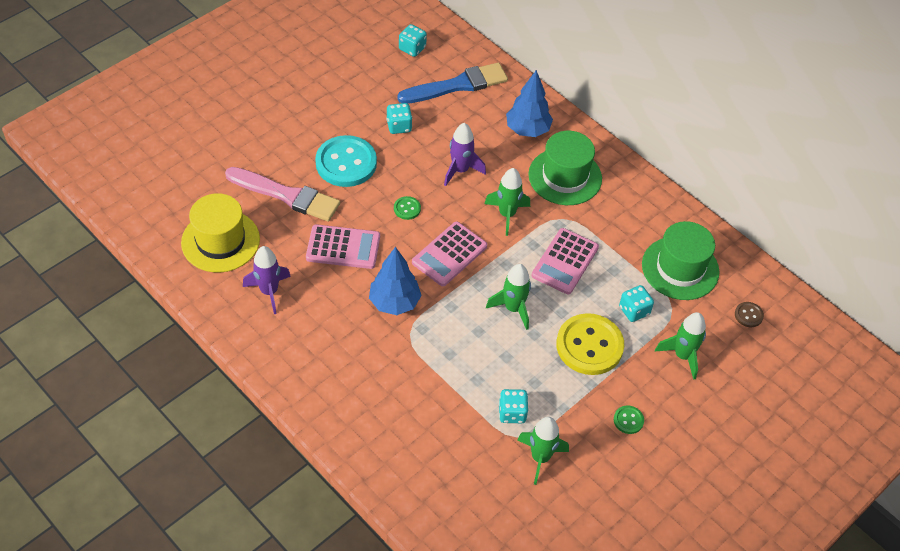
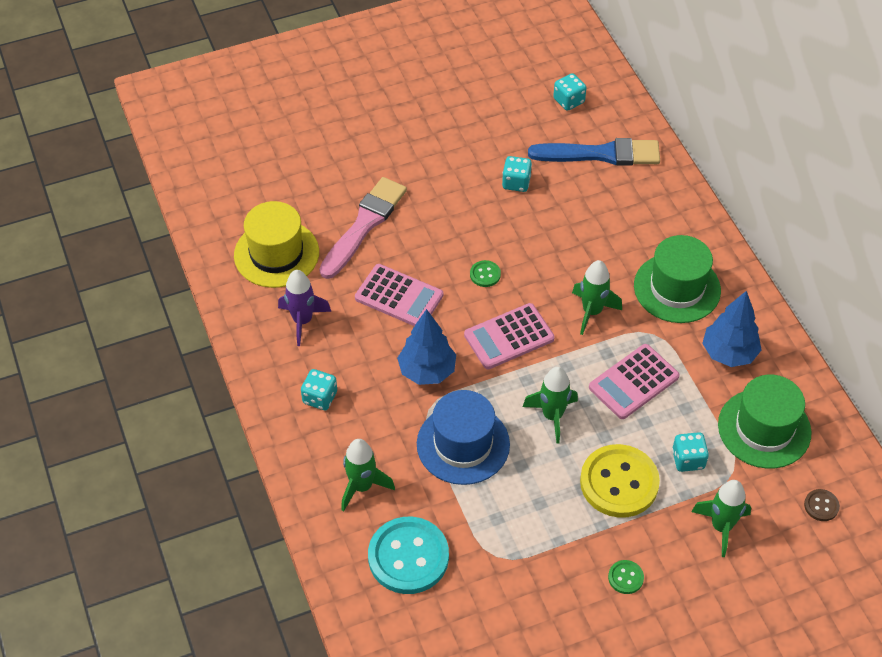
camera: 25 degrees right, 0 degrees up
pink brush [225,167,340,222] -> pink brush turned 105 degrees counterclockwise [319,177,407,279]
turquoise button [315,135,377,187] -> turquoise button moved to [368,517,449,594]
purple rocket [444,123,486,186] -> none
turquoise dice [499,389,528,423] -> turquoise dice moved to [301,369,337,410]
blue tree [506,70,553,137] -> blue tree moved to [702,291,761,367]
green rocket [518,417,569,485] -> green rocket moved to [341,439,395,511]
none -> blue hat [417,390,510,485]

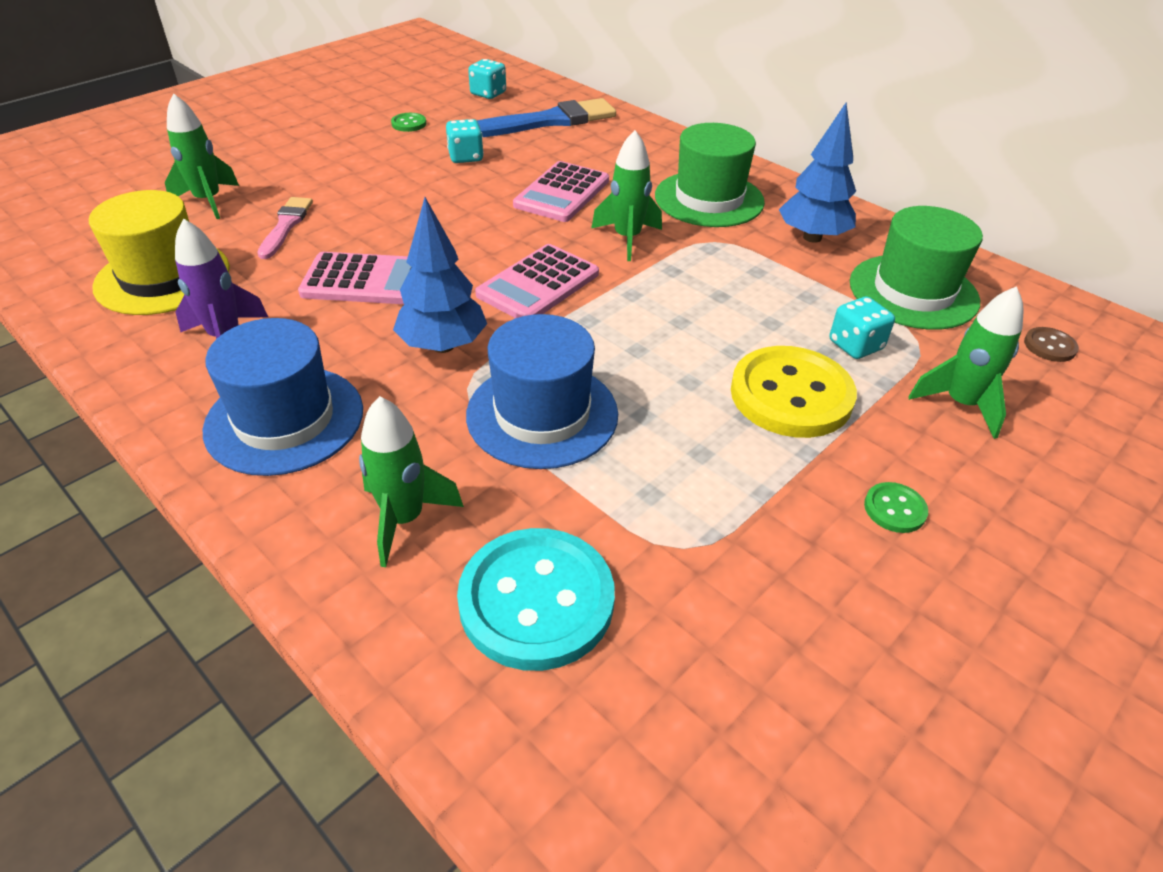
camera: 25 degrees left, 10 degrees down
turquoise dice [301,369,337,410] -> blue hat [203,318,363,476]
pink brush [319,177,407,279] -> pink brush [257,197,313,259], size x0.58
green button [470,260,501,287] -> green button moved to [391,113,427,132]
green rocket [523,367,578,444] -> green rocket moved to [165,93,239,219]
pink calculator [589,344,680,419] -> pink calculator moved to [513,161,609,222]

